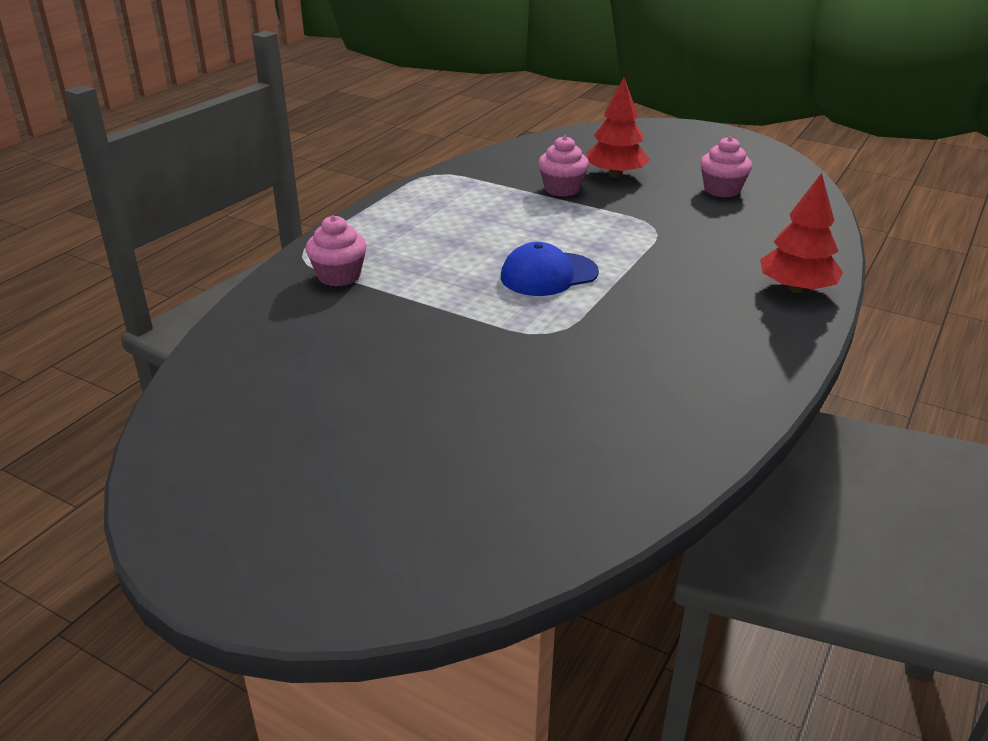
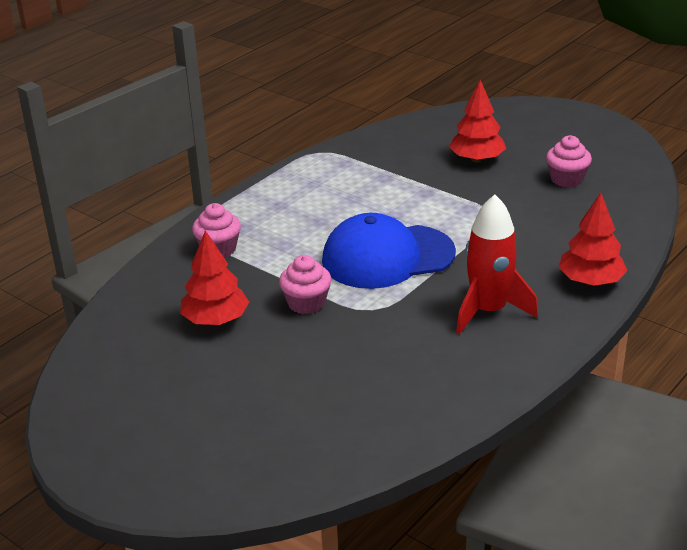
camera: 10 degrees right, 0 degrees up
blue cap [501,242,599,296] -> blue cap [322,213,456,289], size x1.62
pink cupcake [538,136,589,197] -> pink cupcake moved to [279,255,331,314]
none -> red tree [180,230,249,325]
none -> red rocket [456,195,538,334]

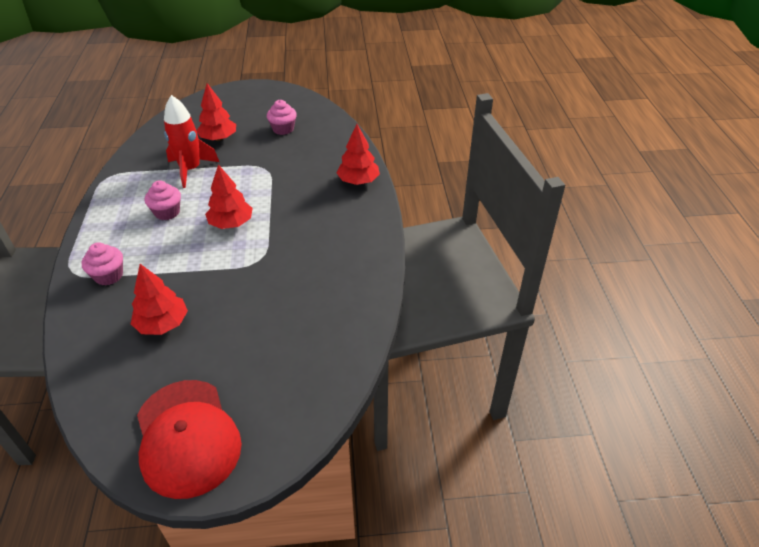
camera: 45 degrees left, 10 degrees up
pink cupcake [279,255,331,314] -> pink cupcake moved to [145,180,181,220]
blue cap [322,213,456,289] -> red tree [205,164,253,229]
red rocket [456,195,538,334] -> red rocket moved to [164,95,219,188]
none -> red cap [137,380,242,499]

